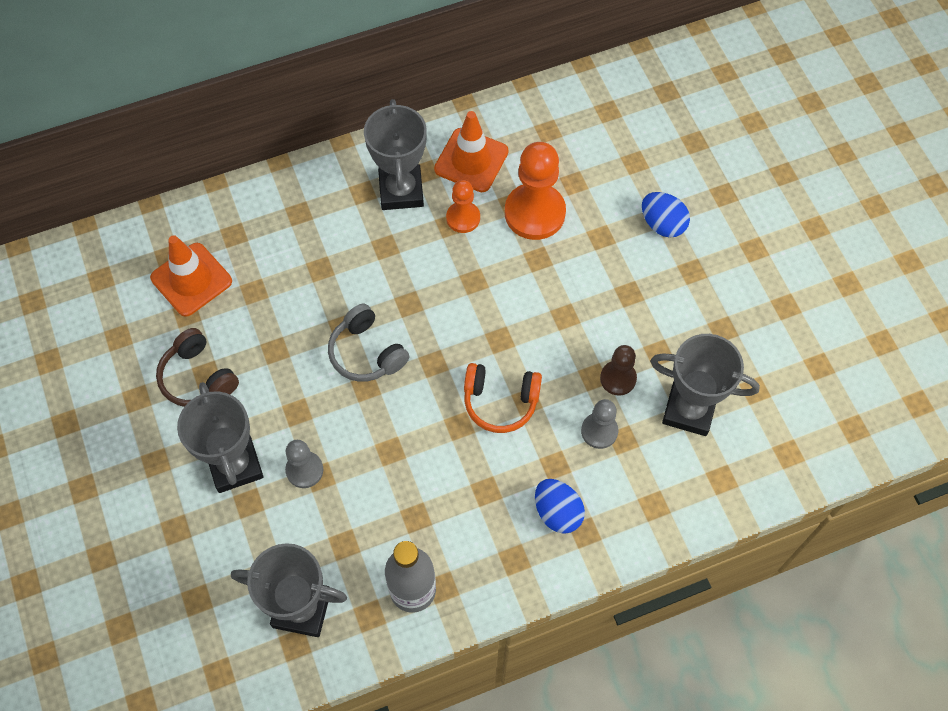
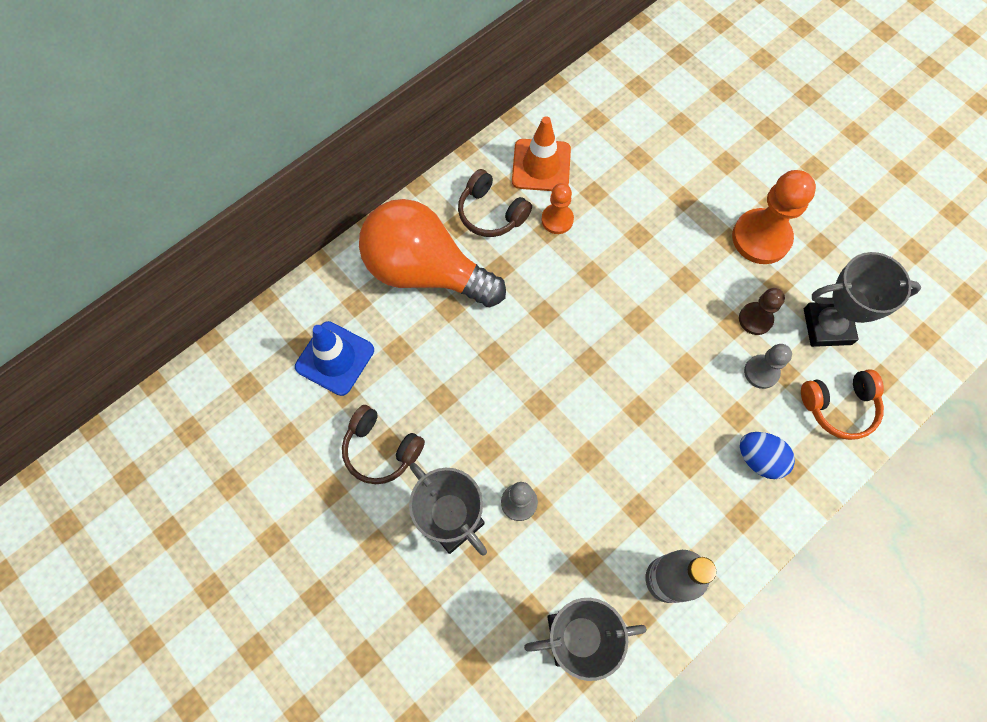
camera: 20 degrees left, 5 degrees up
orange traffic cone [150,235,232,317] -> blue traffic cone [295,321,374,396]
grey headphones [328,303,410,382] -> none
grey trophy [364,99,427,210] -> brown headphones [458,169,532,237]
orange headphones [464,363,542,433] -> orange headphones moved to [801,369,884,440]
orange pawn [505,142,566,240] -> orange pawn moved to [732,170,816,264]
blue egg [642,192,690,238] -> none
none -> orange light bulb [359,199,506,307]

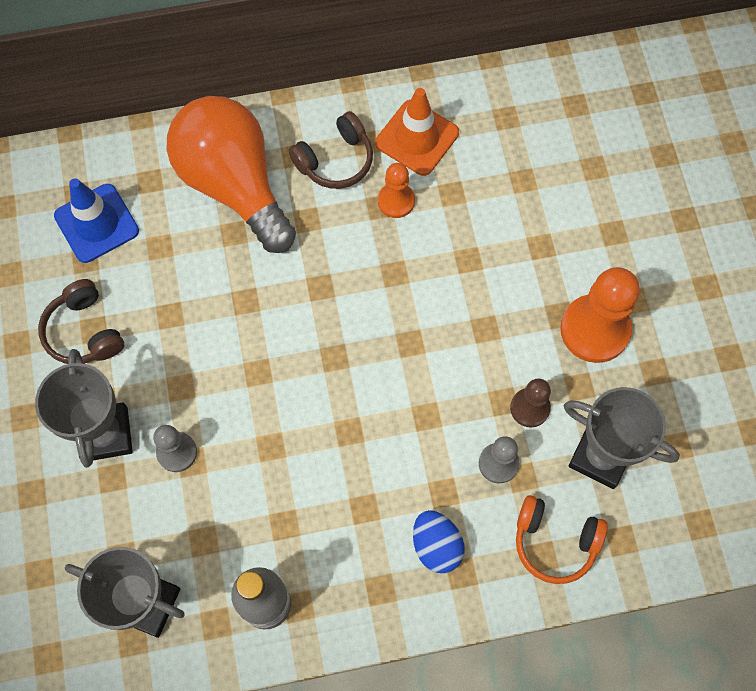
camera: 30 degrees right, 0 degrees up
brown headphones [458,169,532,237] -> brown headphones turned 105 degrees counterclockwise [289,111,373,189]

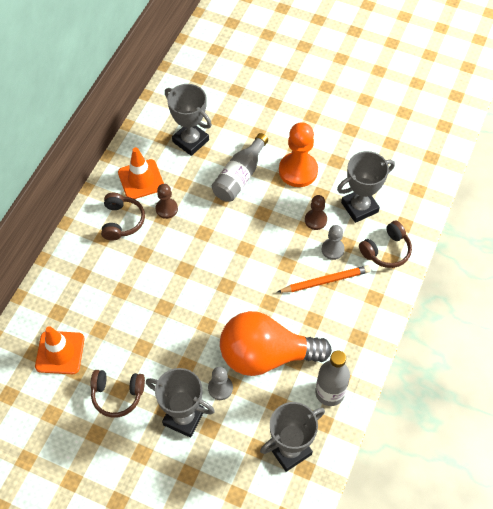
camera: 55 degrees left, 10 degrees down
blue traffic cone [54,178,139,263] -> orange traffic cone [35,326,85,374]
orange light bulb [167,96,296,253] -> orange light bulb moved to [220,311,332,376]
orange pawn [378,163,415,218] -> brown pawn [155,184,178,219]
blue egg [413,510,465,573] -> none
orange headphones [516,495,608,584] -> brown headphones [359,221,412,268]
none -> grey trophy [165,84,212,156]
none -> grey bottle [212,133,268,202]
none -> orange pencil [277,265,371,293]

